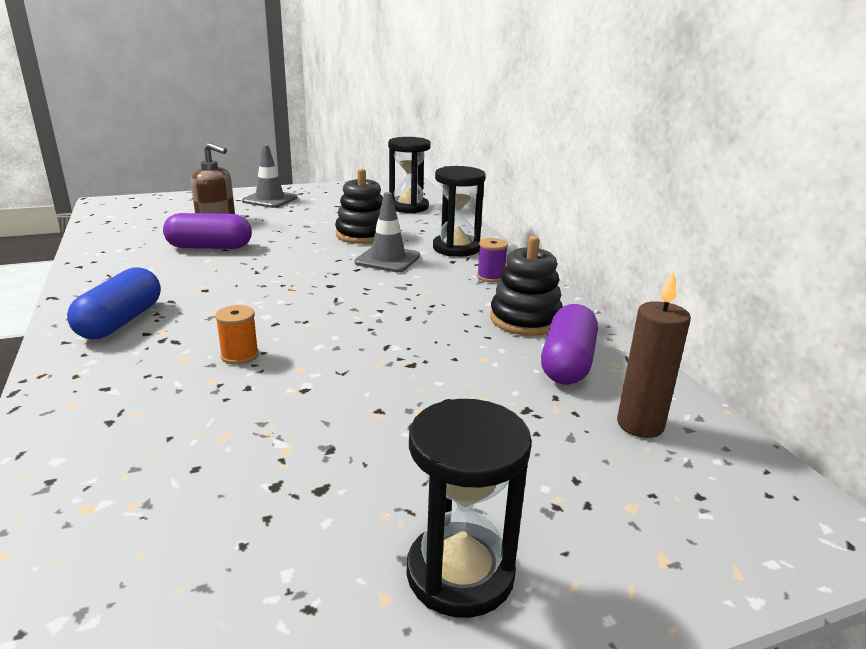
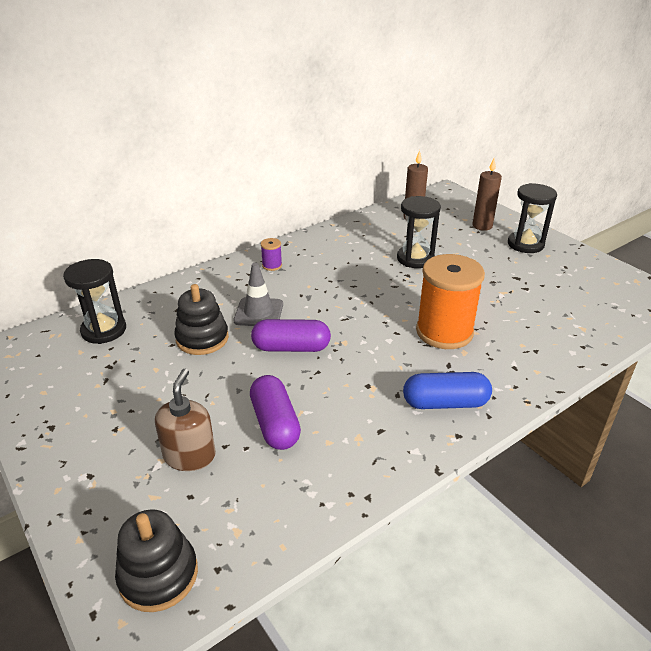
camera: 105 degrees left, 10 degrees up
orange spool [215,305,259,365] -> orange spool [416,254,485,349], size x2.44
grey traffic cone [242,145,297,208] -> none
black hourglass [433,166,486,257] -> black hourglass moved to [397,196,441,268]
black stacking toy [490,236,563,336] -> black stacking toy moved to [115,510,198,612]
purple capsule [541,304,598,385] -> purple capsule moved to [251,319,331,352]
none -> brown candle [473,159,502,231]

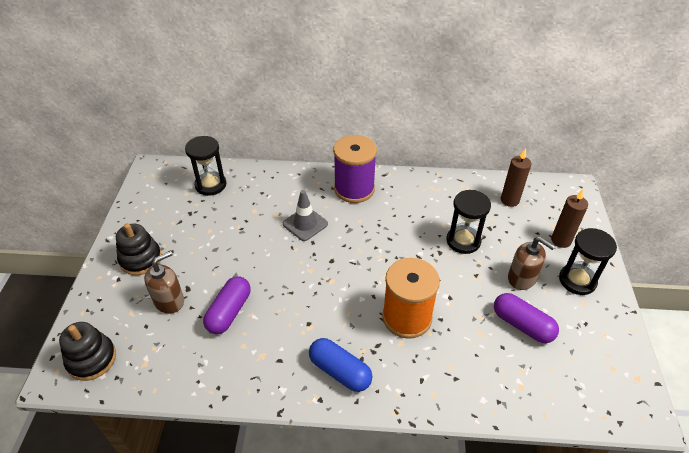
camera: 40 degrees right, 10 degrees up
black stacking toy [174,284,229,355] -> black stacking toy moved to [116,223,162,275]
purple capsule [251,319,331,352] -> purple capsule moved to [494,293,559,343]
purple spool [261,238,282,271] -> purple spool [333,135,377,203], size x2.44
none -> brown soap dispenser [508,237,555,290]

